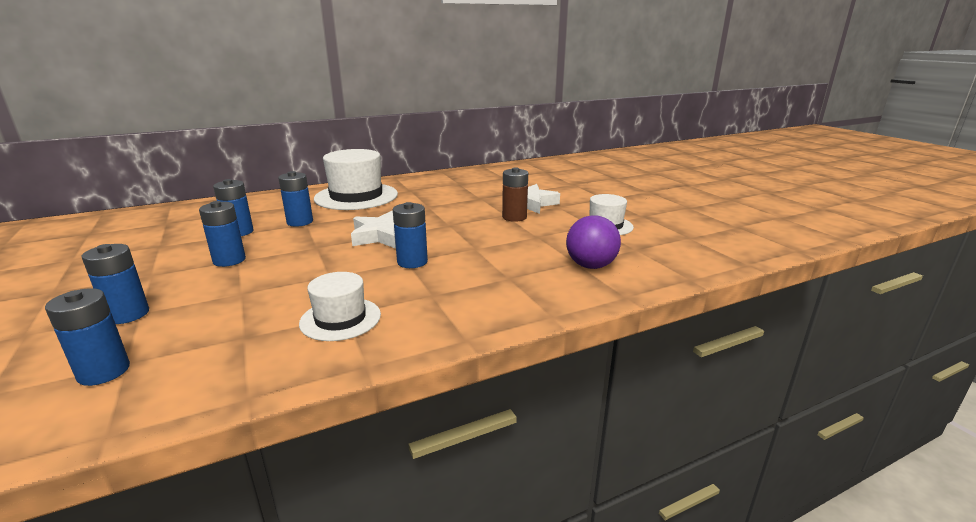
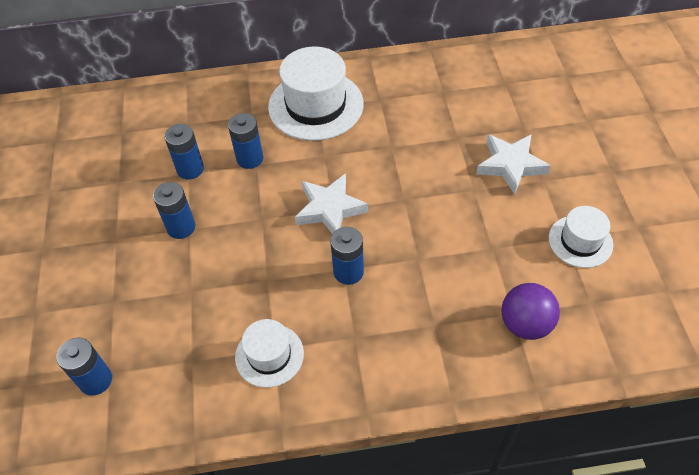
camera: 20 degrees right, 30 degrees up
blue battery [81,244,149,324] -> none
brown battery [502,168,528,222] -> none

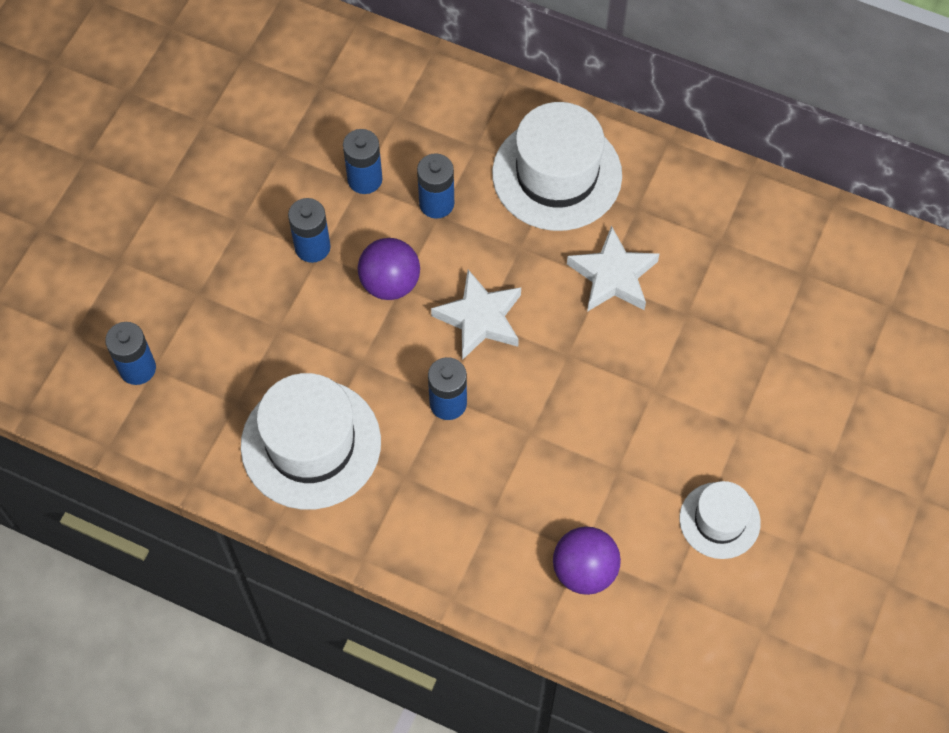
camera: 30 degrees right, 10 degrees up
white hat [235,319,304,388] -> white hat [241,373,381,510], size x1.77
white star [476,134,550,195] -> white star moved to [567,226,659,312]
none -> purple ball [358,238,420,300]

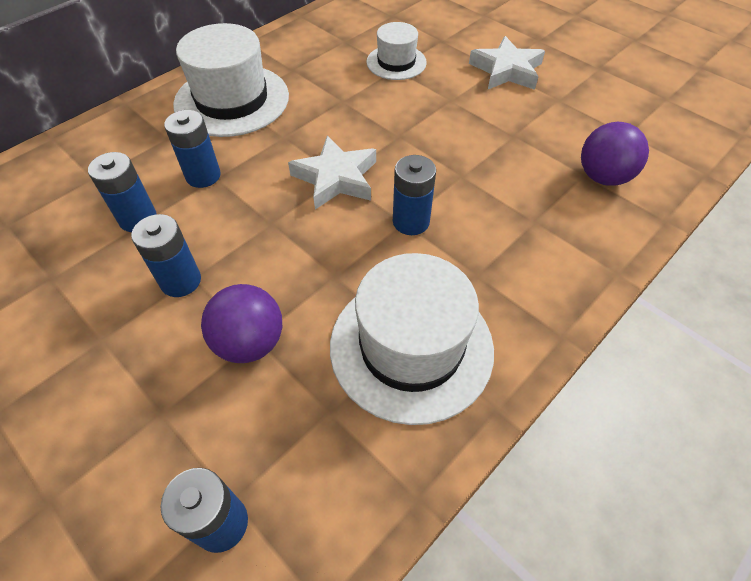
camera: 70 degrees left, 10 degrees down
purple ball [358,238,420,300] -> purple ball moved to [201,284,282,363]
white star [567,226,659,312] -> white star moved to [469,36,545,90]
white hat [679,481,761,559] -> white hat moved to [366,22,427,80]

